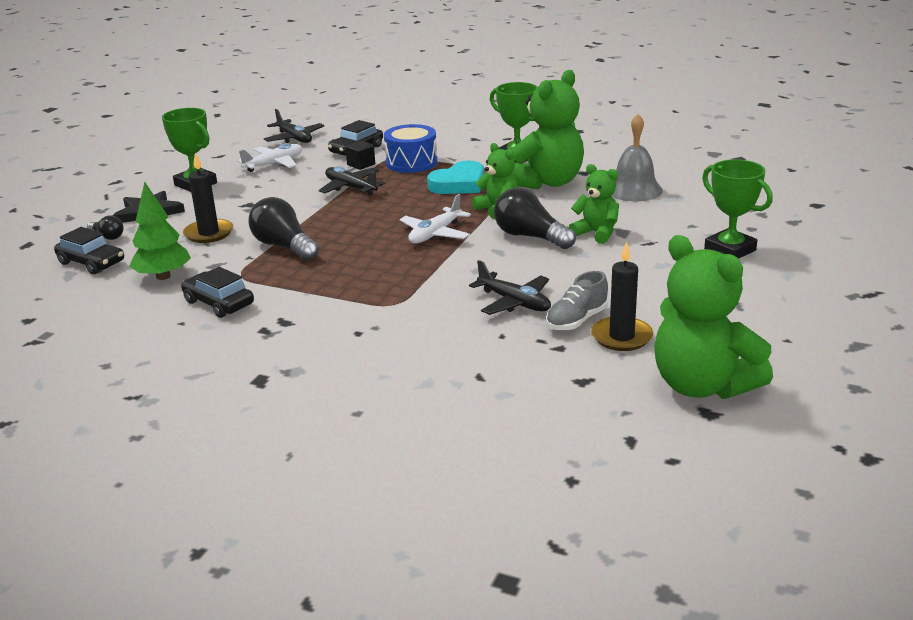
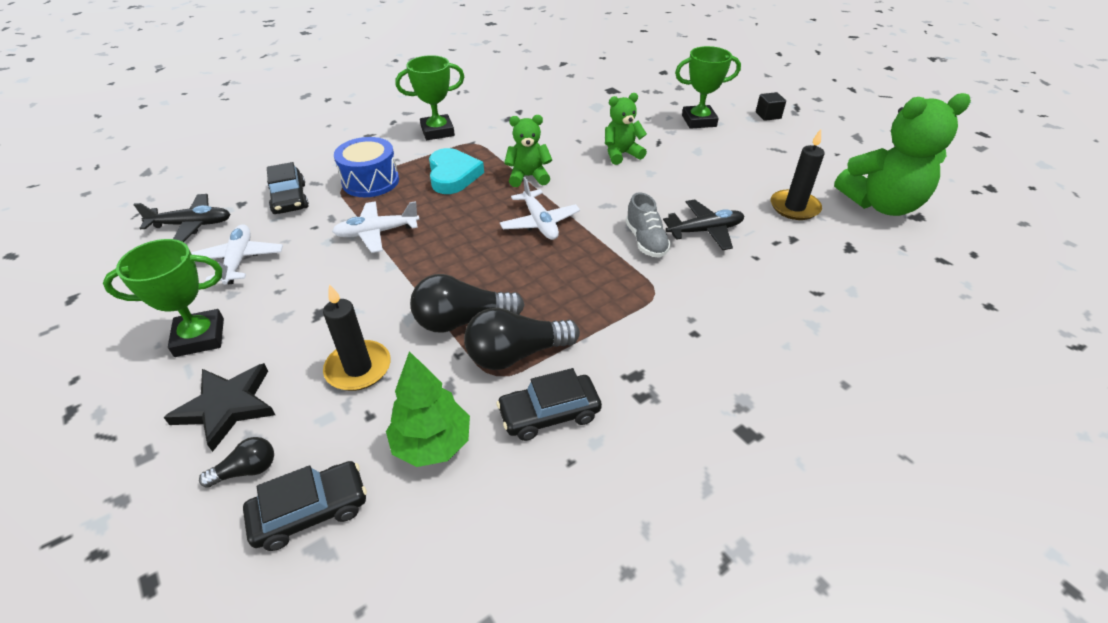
camera: 60 degrees left, 15 degrees up
black plane [319,166,385,196] -> white plane [332,201,420,253]
black cube [345,140,375,170] -> black cube moved to [756,92,786,121]
black light bulb [494,188,576,249] -> black light bulb moved to [464,308,580,370]
green teddy bear [511,70,584,189] -> none
grey shoe [546,271,608,331] -> grey shoe moved to [626,193,671,258]
grey bell [612,114,663,201] -> none

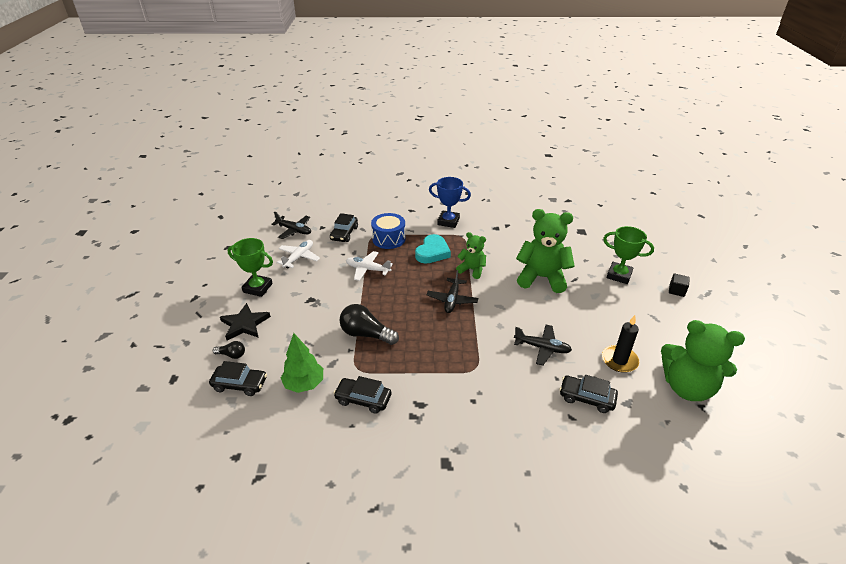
camera: 35 degrees right, 5 degrees down
black candle [323,284,391,391] -> none
green trophy [395,55,464,140] -> blue trophy [429,177,471,228]
black light bulb [464,308,580,370] -> none
white plane [500,177,580,240] -> black plane [427,270,478,313]
green teddy bear [605,93,647,165] -> green teddy bear [516,209,575,293], size x1.79
grey shoe [626,193,671,258] -> none
none -> black car [560,375,618,413]

